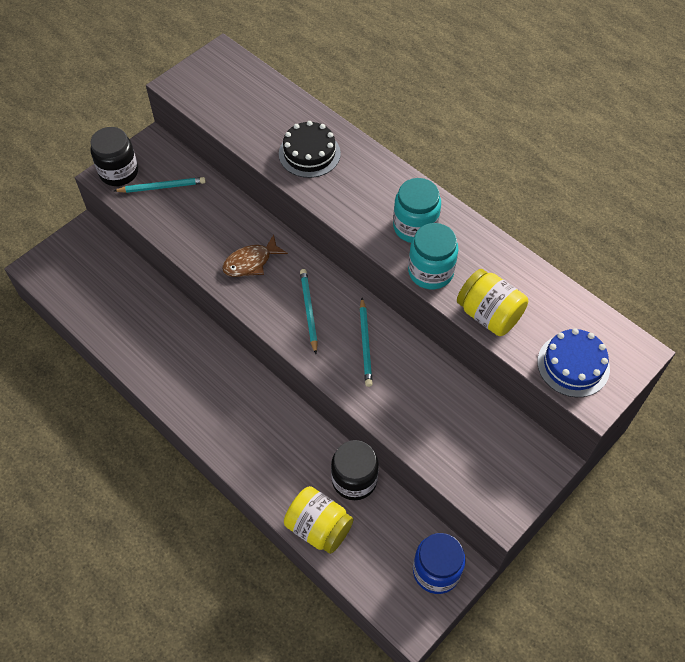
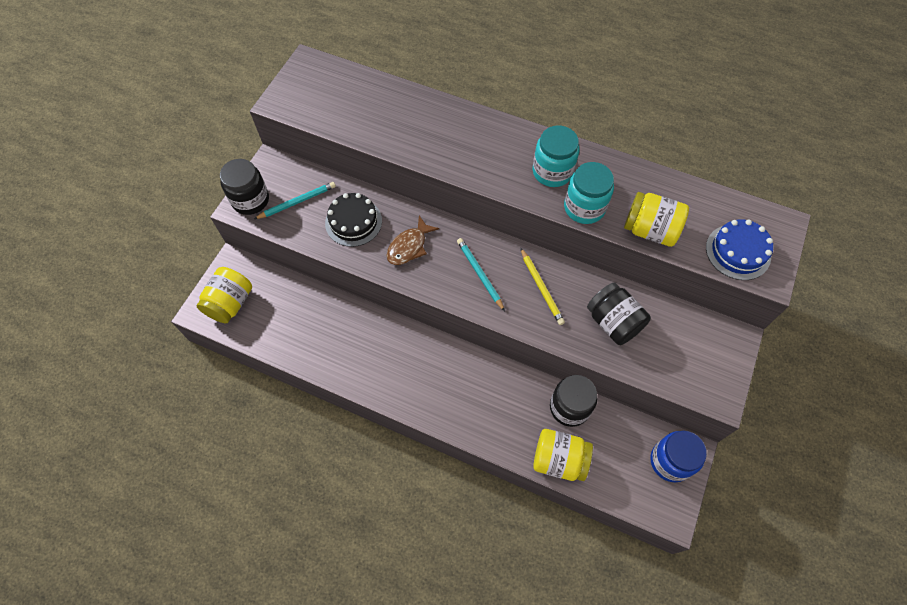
camera: 20 degrees left, 5 degrees up
black cake [279,121,341,178] -> black cake moved to [325,193,382,247]
turquoise pencil [360,298,373,387] -> yellow pencil [521,248,565,325]
none -> yellow jar [196,267,252,323]
none -> black jar [587,283,651,345]

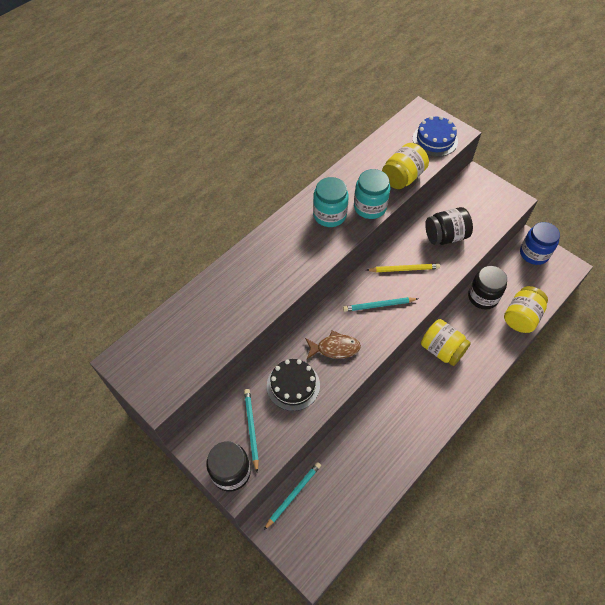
camera: 70 degrees left, 5 degrees down
yellow jar [196,267,252,323] -> yellow jar moved to [421,319,471,366]
brown fish [387,216,439,265] -> brown fish turned 60 degrees counterclockwise [305,331,361,359]
none -> turquoise pencil [264,462,321,530]

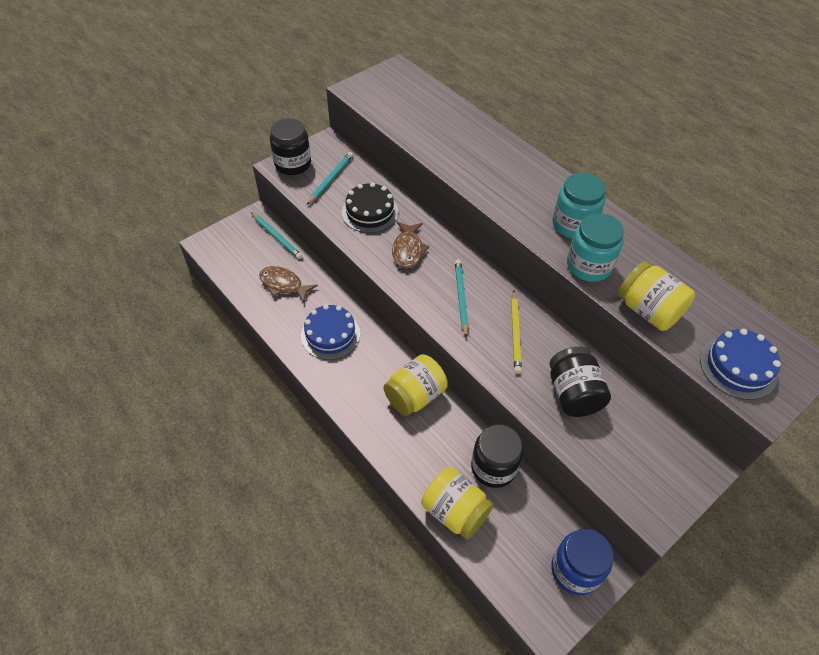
camera: 95 degrees right, 5 degrees down
turquoise pencil [244,389,259,472] -> turquoise pencil turned 60 degrees counterclockwise [307,152,353,205]
none -> brown fish [259,266,318,303]
none -> blue cake [301,304,360,360]

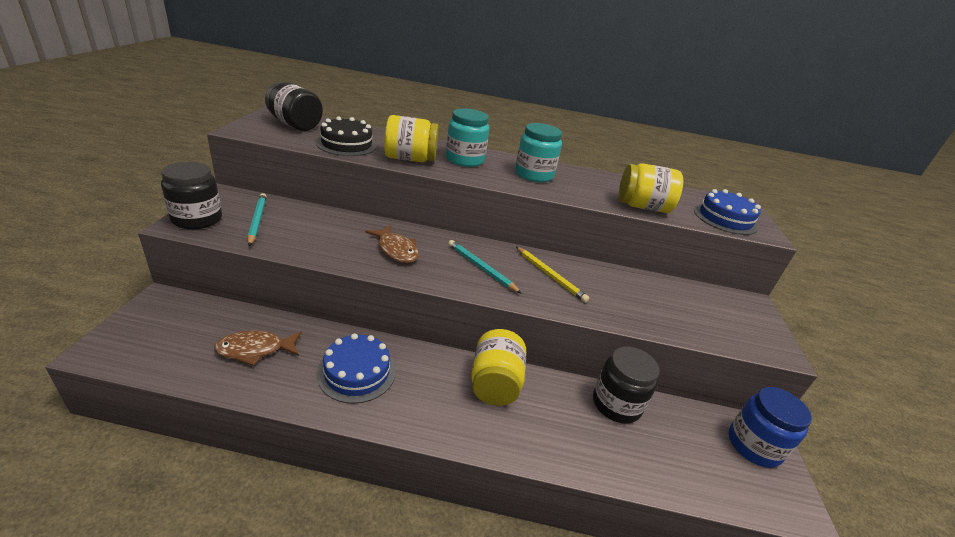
camera: 45 degrees left, 20 degrees down
turquoise pencil [251,212,302,259] -> none
black cake [342,182,398,233] -> black cake moved to [316,116,377,156]
yellow jar [421,467,493,539] -> yellow jar moved to [384,115,439,162]
black jar [550,346,611,417] -> black jar moved to [265,82,323,131]
turquoise jar [567,213,624,282] -> turquoise jar moved to [446,108,490,167]

